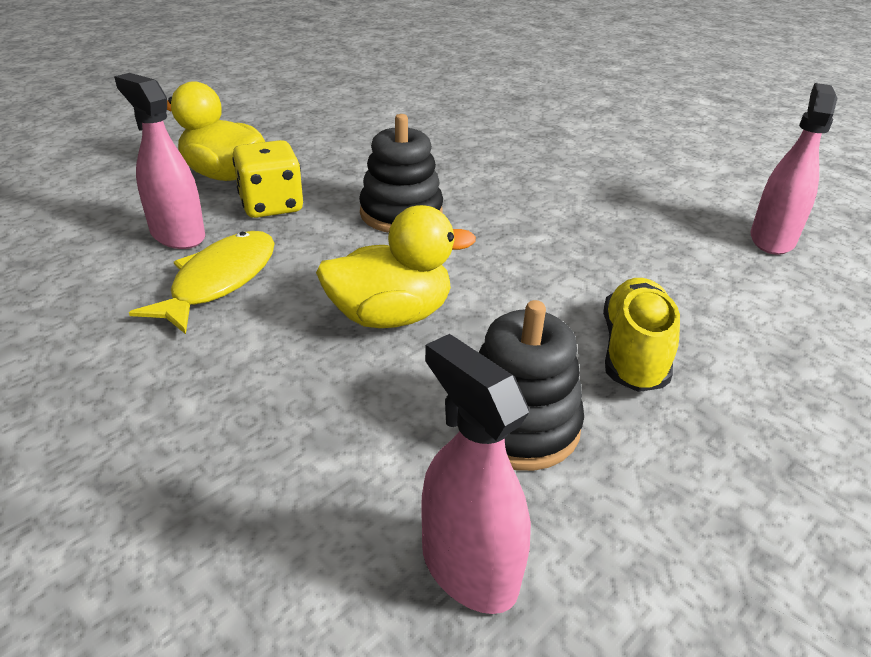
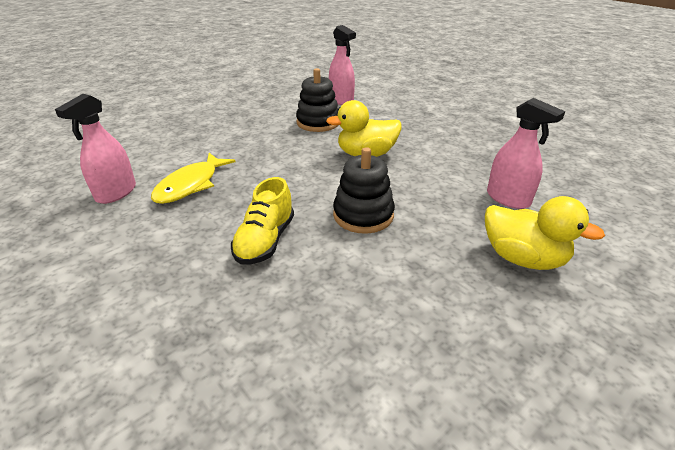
camera: 175 degrees left, 0 degrees up
yellow fish [129,231,275,334] -> yellow fish moved to [151,153,236,204]
yellow dice [232,140,303,218] -> none
yellow shoe [603,278,680,392] -> yellow shoe moved to [231,177,294,265]

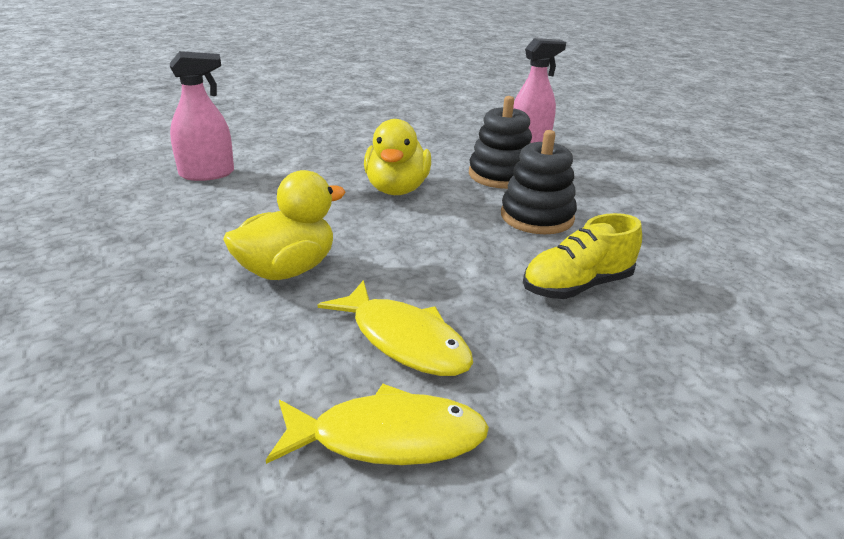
camera: 75 degrees left, 5 degrees down
pink spray bottle [55,94,136,204] -> yellow fish [266,384,489,465]
yellow shoe [231,177,294,265] -> yellow shoe turned 120 degrees clockwise [523,213,642,299]
black stacking toy [296,68,339,132] -> black stacking toy moved to [469,96,532,189]
yellow duck [485,196,605,270] -> yellow duck moved to [223,170,346,280]

